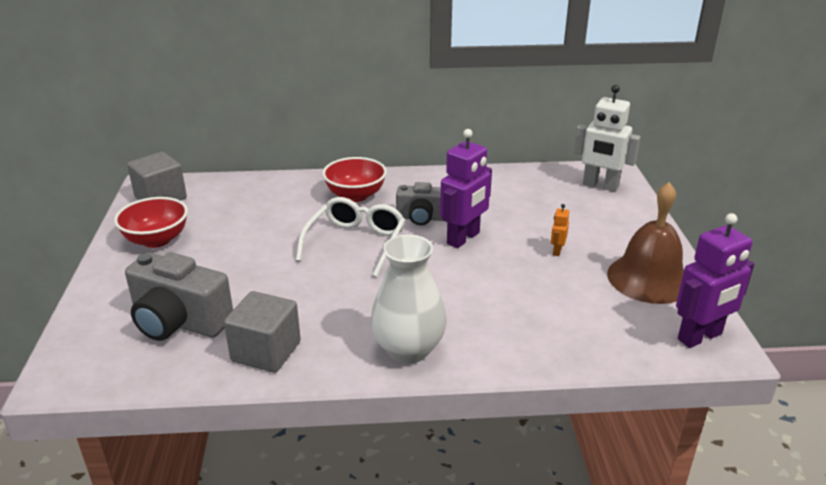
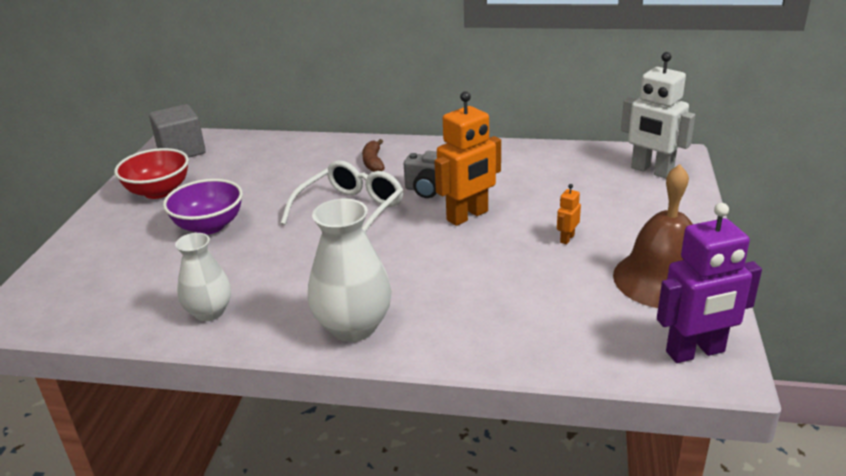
camera: 15 degrees right, 0 degrees up
grey camera [125,252,233,341] -> none
grey cube [224,291,301,373] -> white vase [175,233,231,321]
red bowl [322,157,387,202] -> brown banana [362,139,385,172]
purple robot [440,129,492,248] -> orange robot [434,91,501,226]
none -> purple bowl [163,179,243,235]

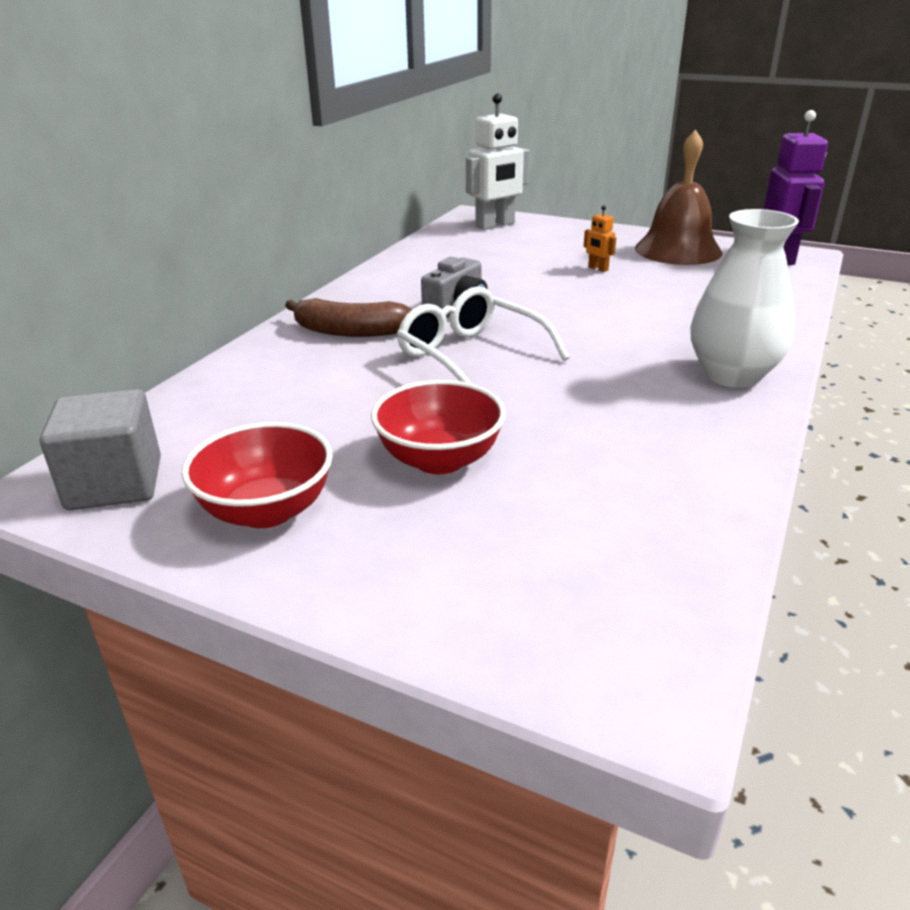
camera: 75 degrees left, 0 degrees up
purple bowl [163,179,243,235] -> red bowl [371,380,506,474]
white vase [175,233,231,321] -> none
brown banana [362,139,385,172] -> brown banana [285,298,412,337], size x1.52
orange robot [434,91,501,226] -> none

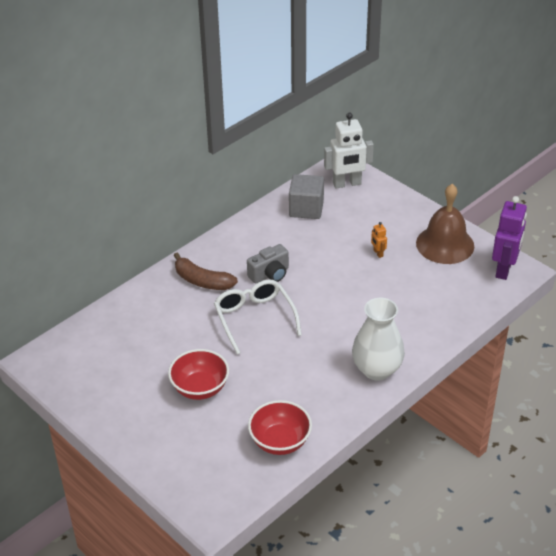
camera: 20 degrees right, 10 degrees up
grey cube [40,389,161,510] -> grey cube moved to [289,174,324,219]
red bowl [181,422,333,528] -> red bowl moved to [248,400,312,455]

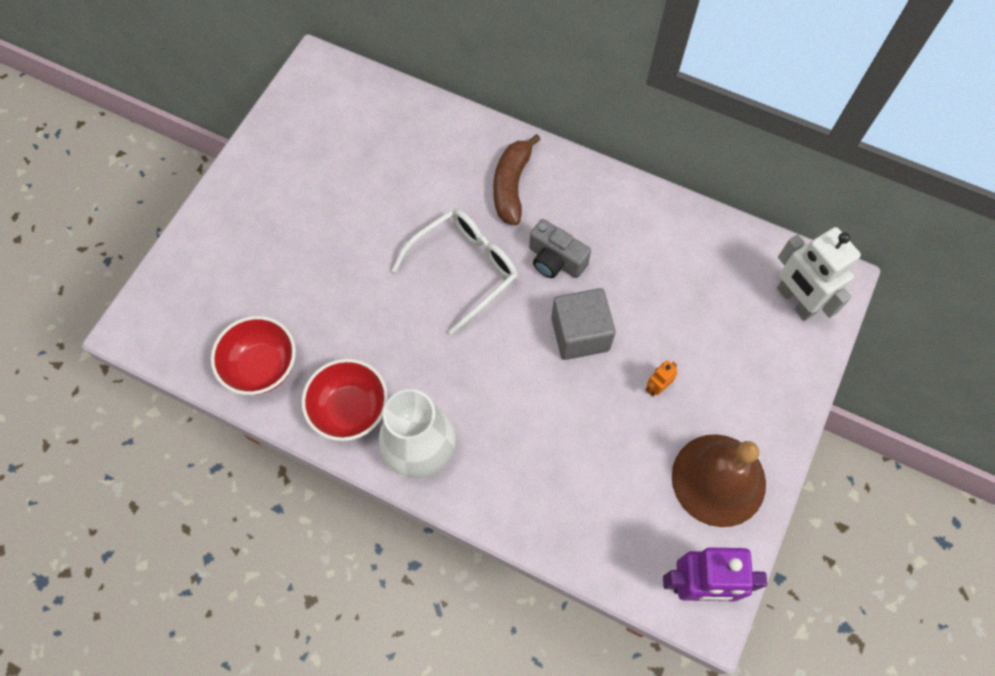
camera: 70 degrees right, 25 degrees up
red bowl [168,349,229,400] -> red bowl moved to [301,359,388,441]
grey cube [289,174,324,219] -> grey cube moved to [551,288,616,360]

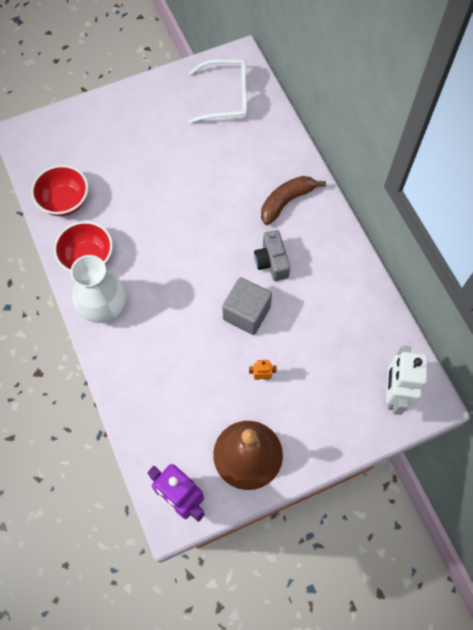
camera: 40 degrees right, 0 degrees up
white glasses [391,209,518,335] -> white glasses moved to [188,59,247,123]

